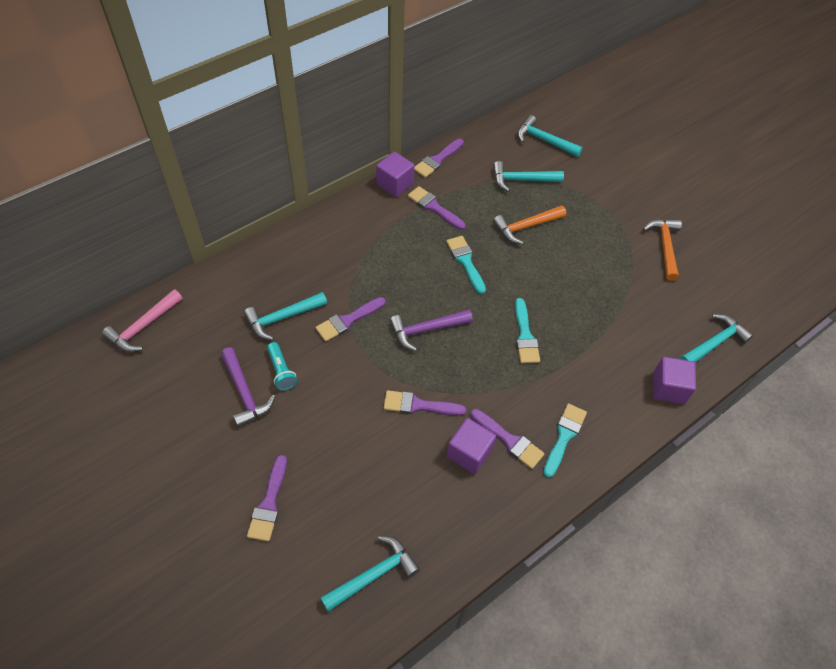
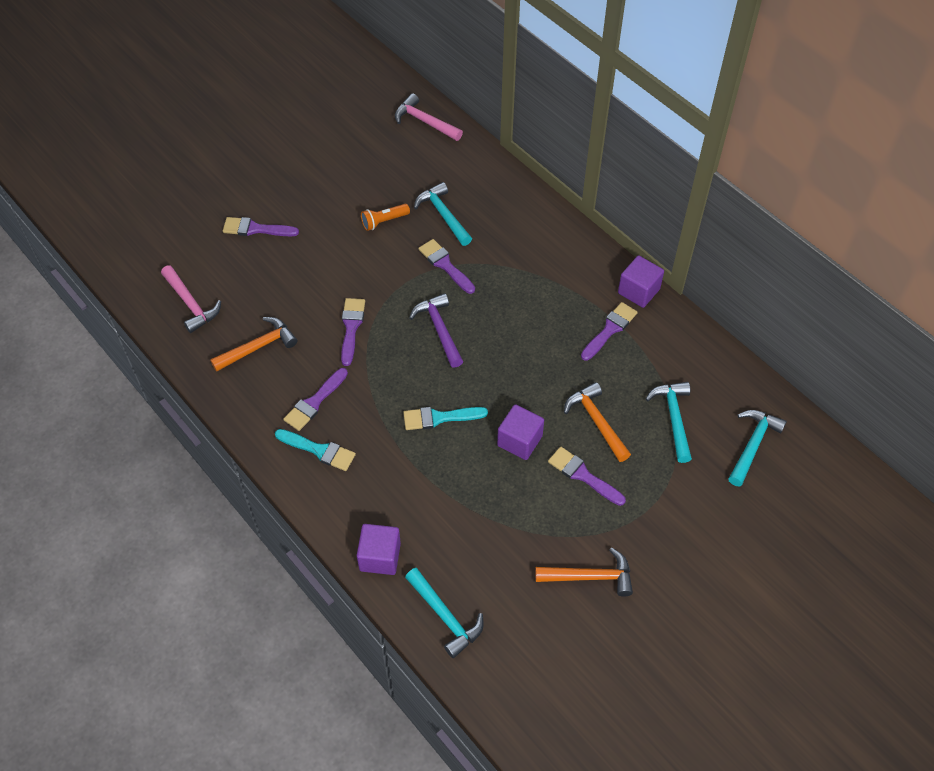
camera: 90 degrees right, 0 degrees up
purple hammer [221,347,276,427] -> none
turquoise flashlight [267,342,297,391] -> orange flashlight [361,204,410,231]
turquoise hammer [321,536,420,612] -> pink hammer [161,265,221,333]
purple brush [414,139,464,178] -> purple brush moved to [548,447,626,506]
turquoise brush [446,236,486,294] -> none
purple cube [447,418,496,474] -> purple cube moved to [497,404,544,460]
none -> orange hammer [210,317,297,372]

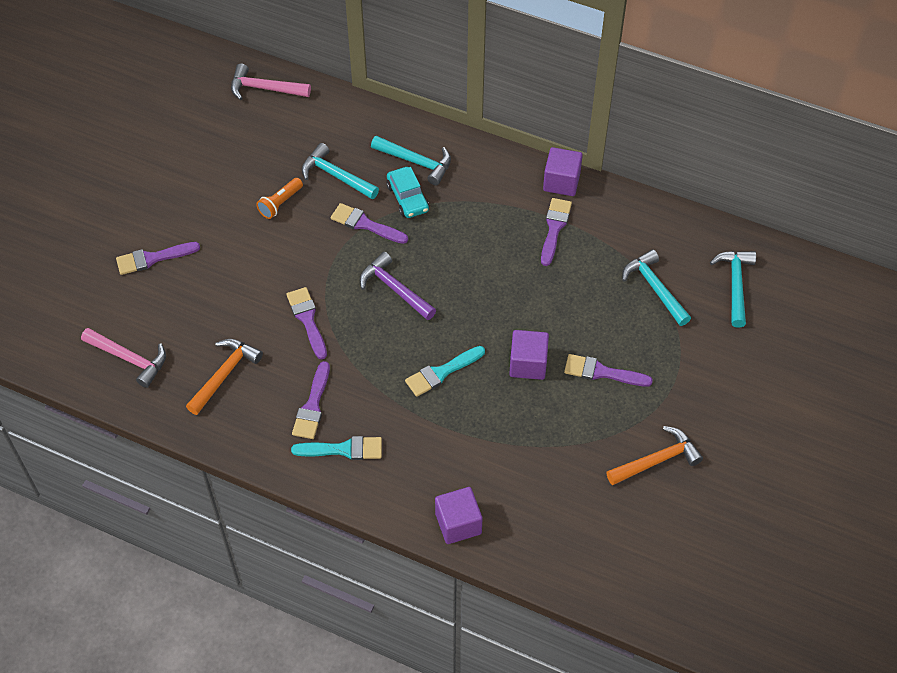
camera: 25 degrees left, 0 degrees up
turquoise hammer [405,568,484,658] -> turquoise hammer moved to [371,136,451,185]
orange hammer [564,382,631,462] -> none
none -> turquoise car [386,167,429,218]

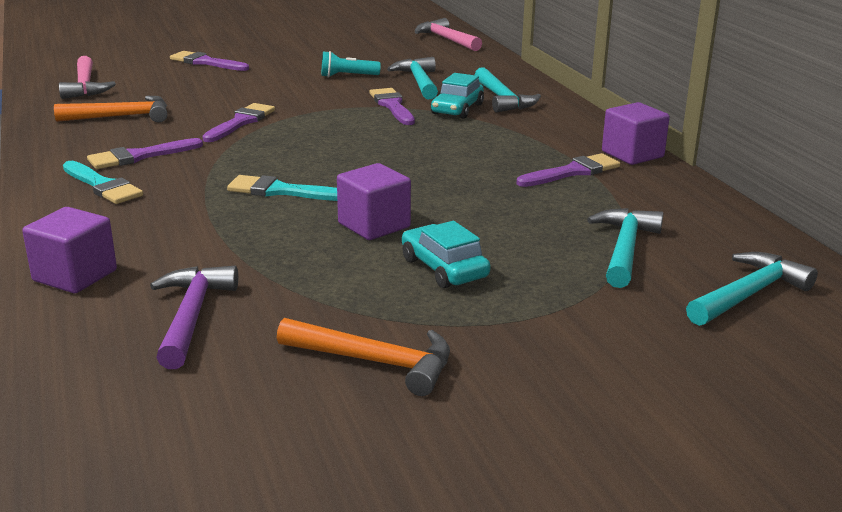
camera: 45 degrees right, 30 degrees down
orange flashlight [256,178,303,219] -> turquoise flashlight [321,51,381,78]
purple hammer [360,252,436,320] -> purple hammer moved to [150,266,238,369]
purple brush [564,354,653,387] -> turquoise car [402,221,490,288]

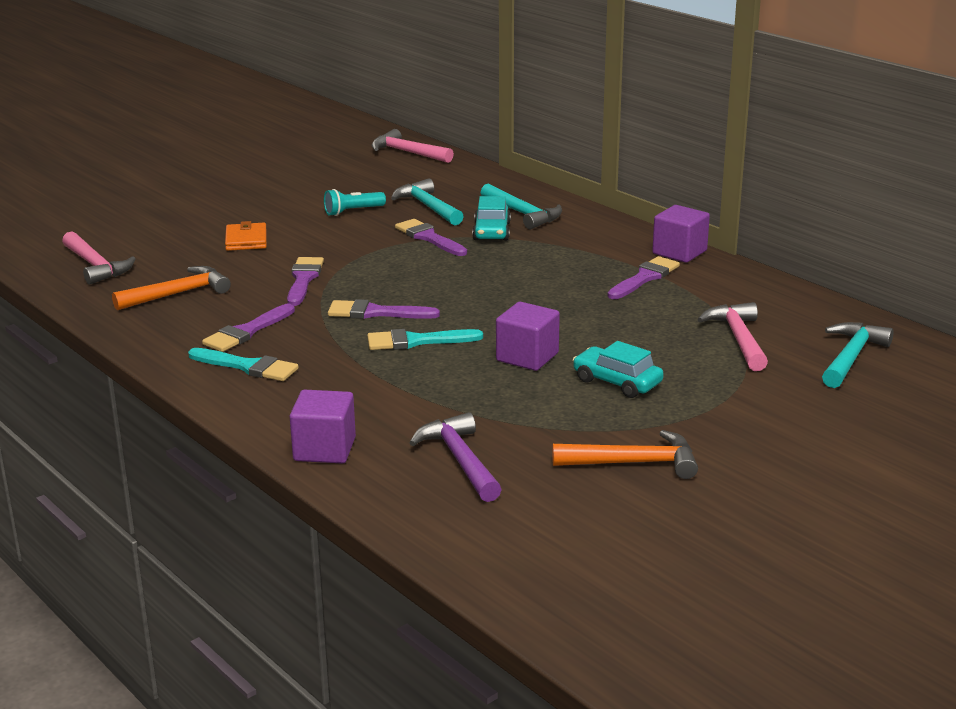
camera: 20 degrees left, 0 degrees up
purple brush [170,51,249,71] -> purple brush moved to [328,299,440,319]
turquoise hammer [587,208,664,288] -> pink hammer [697,302,768,371]
none -> orange wallet [225,221,267,251]

